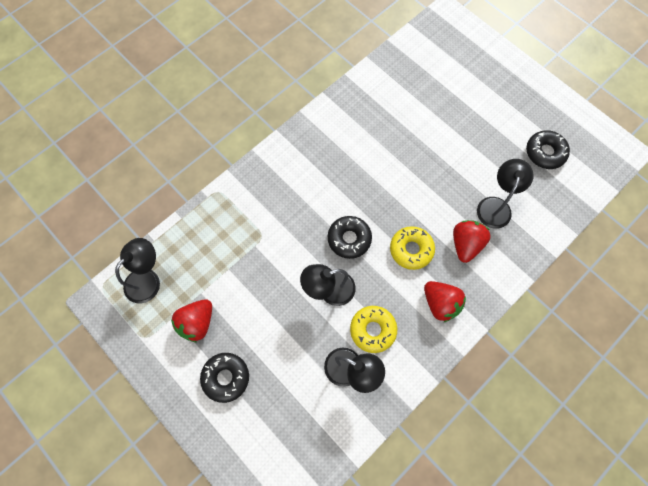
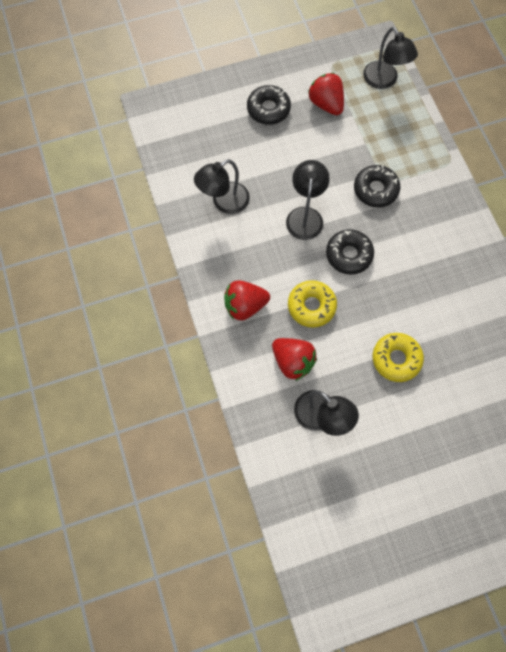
camera: 115 degrees right, 0 degrees up
yellow donut [350,306,397,353] -> yellow donut moved to [373,333,424,382]
black donut [526,130,570,169] -> black donut moved to [354,165,400,207]

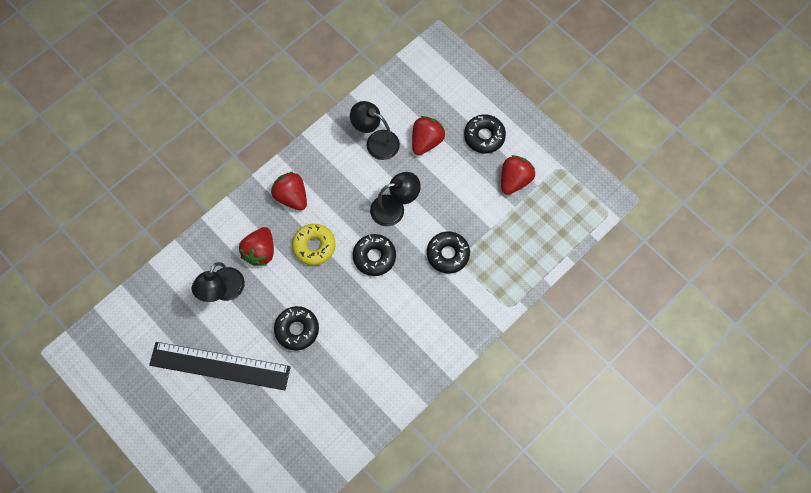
camera: 65 degrees right, 0 degrees up
black lamp [363,27,418,89] -> none
yellow donut [373,333,424,382] -> black donut [274,306,319,351]
none -> black ruler [149,342,291,390]
none -> red strawberry [412,116,445,155]

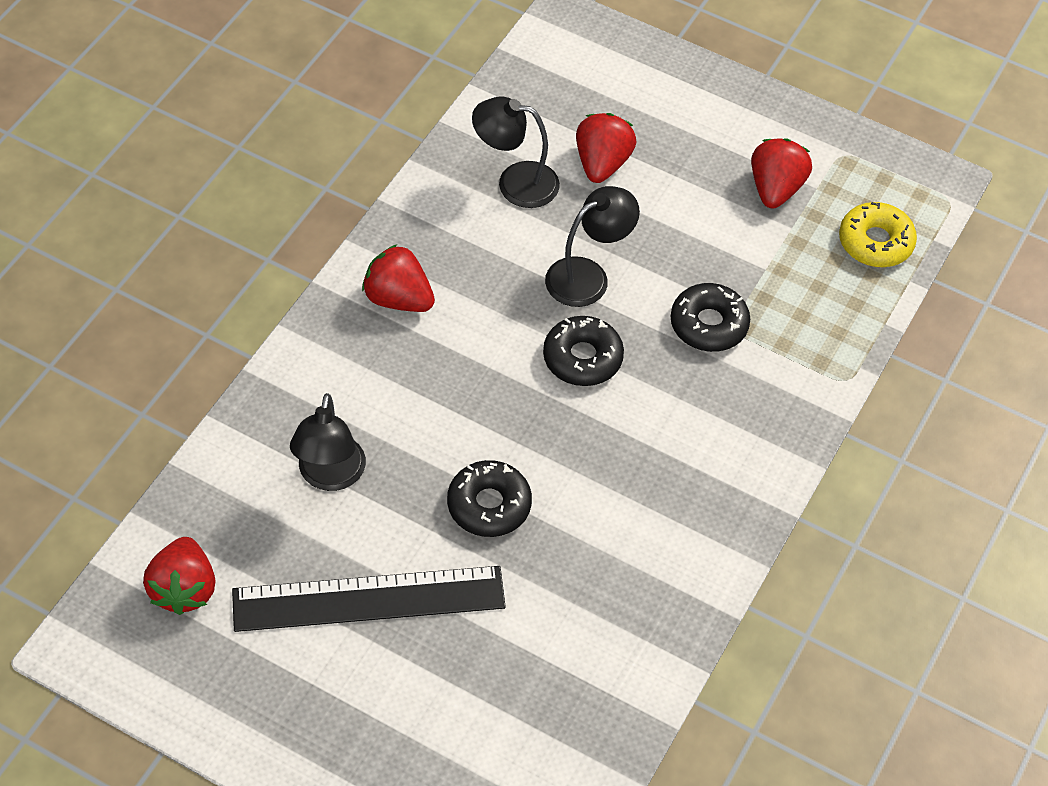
camera: 20 degrees left, 15 degrees down
red strawberry [239,227,274,266] -> red strawberry moved to [143,537,216,615]
yellow donut [292,224,336,266] -> yellow donut moved to [839,202,917,267]
black donut [464,114,506,153] -> none

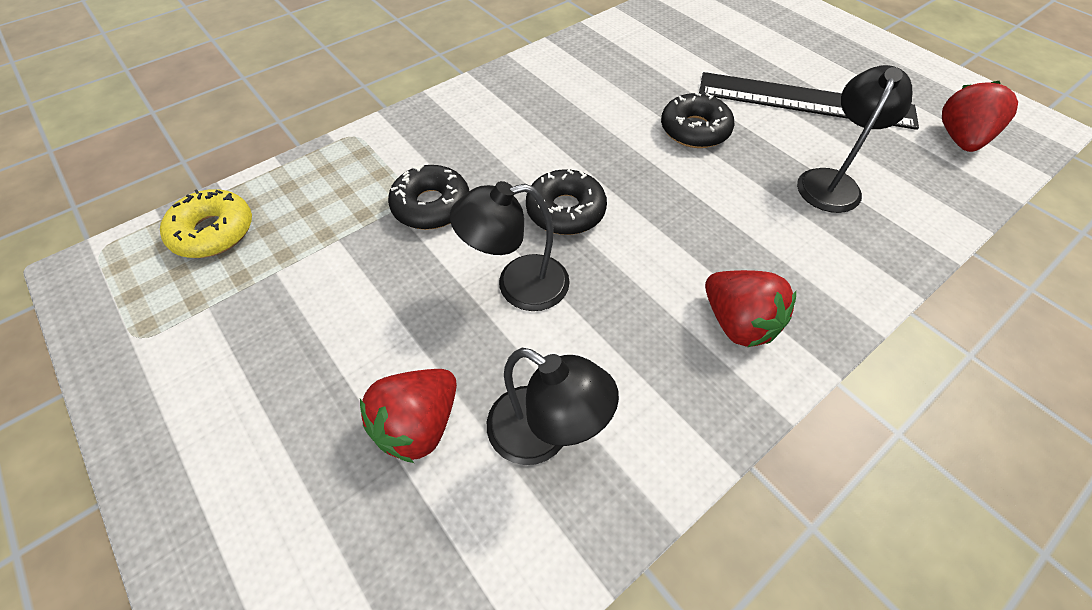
camera: 155 degrees left, 0 degrees up
red strawberry [751,138,812,209] -> none

